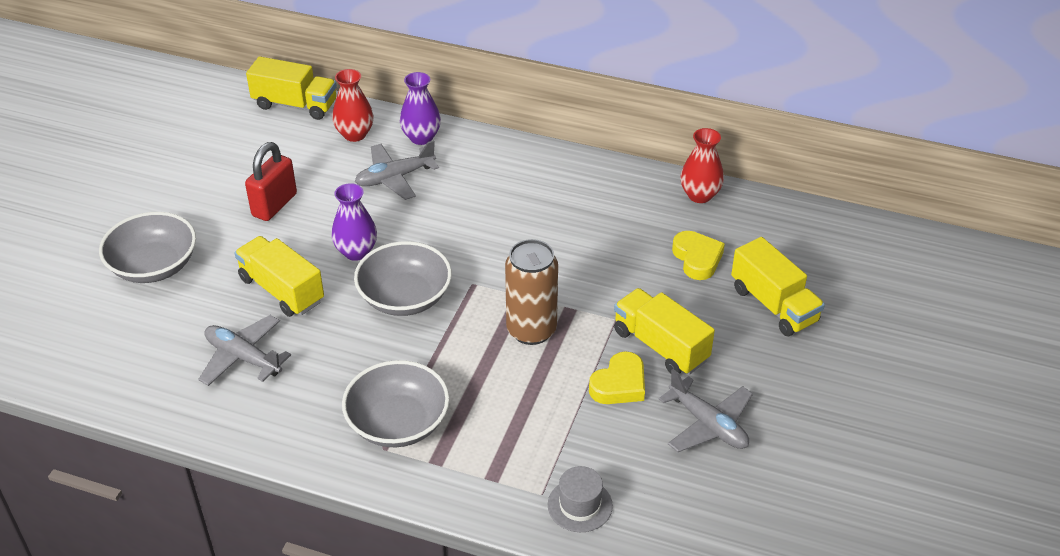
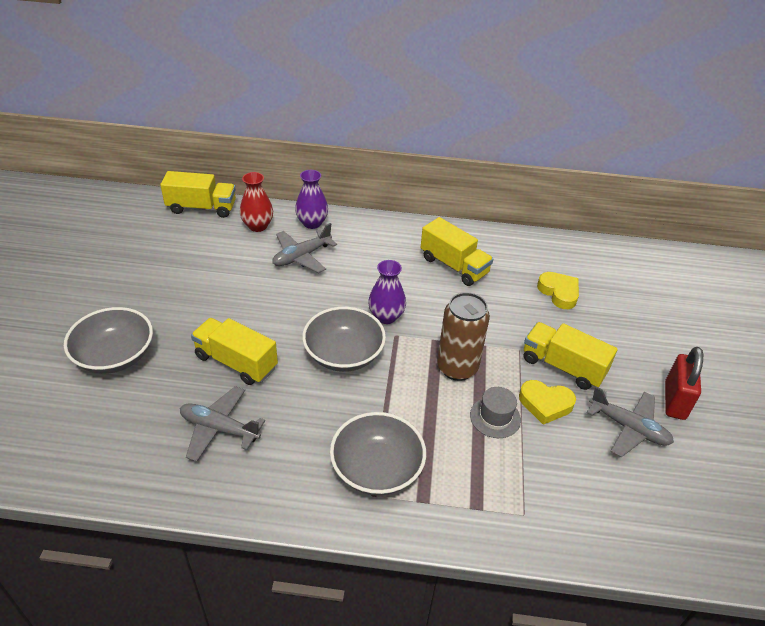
camera: 15 degrees left, 0 degrees up
red padlock [245,142,297,221] -> red padlock moved to [665,347,703,420]
purple vase [331,183,377,261] -> purple vase moved to [368,260,406,324]
grey hat [548,466,613,532] -> grey hat moved to [470,387,521,438]
yellow heart [589,351,645,404] -> yellow heart turned 75 degrees clockwise [519,380,576,425]
red vase [680,128,724,203] -> none
yellow truck [731,237,825,336] -> yellow truck moved to [420,217,493,286]

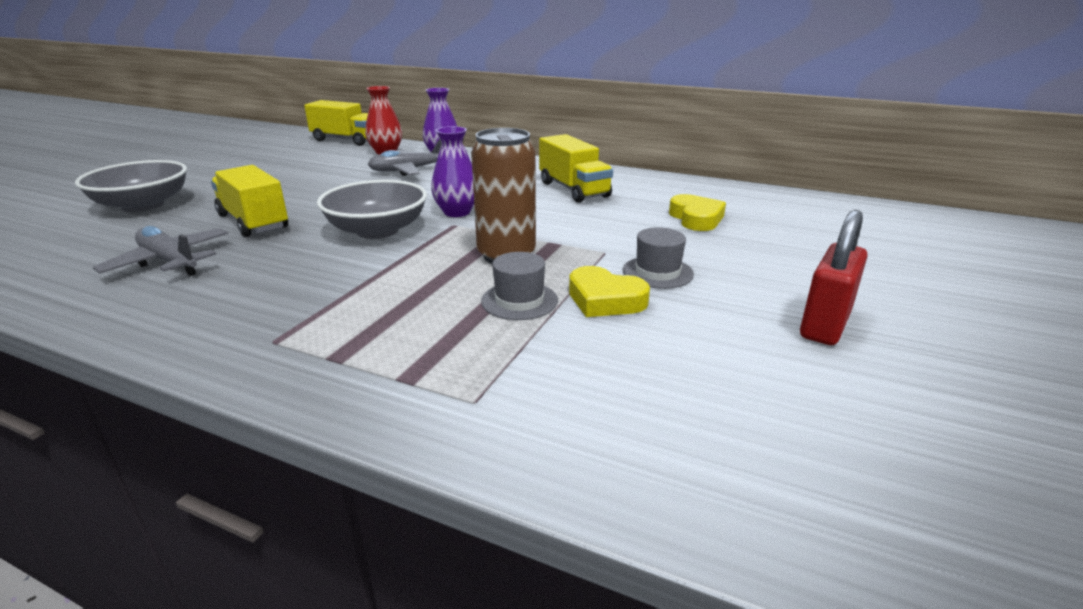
camera: 20 degrees right, 15 degrees down
grey bowl [330,412,426,496] -> none
yellow truck [524,322,618,390] -> grey hat [623,227,694,289]
grey plane [587,386,674,457] -> none

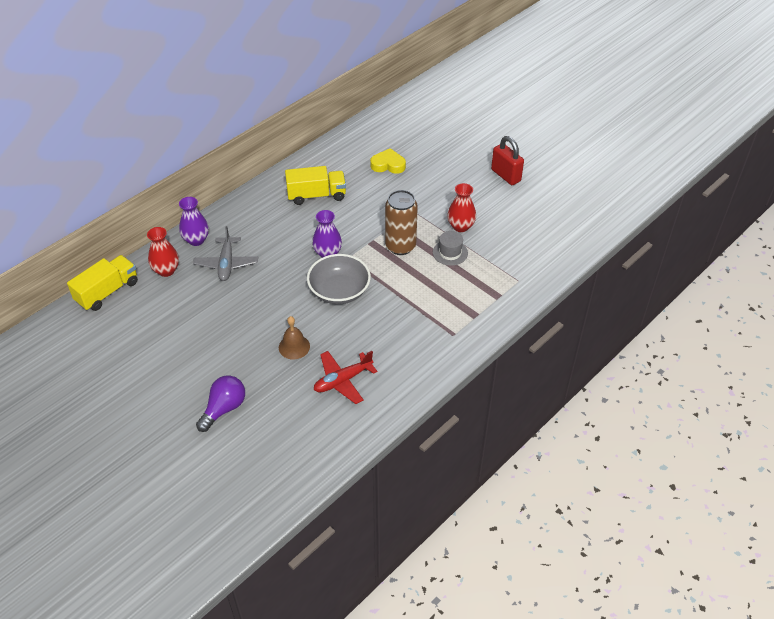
camera: 70 degrees left, 20 degrees up
grey bowl [75,160,187,212] -> purple light bulb [196,376,245,432]
grey plane [93,226,229,276] -> red plane [314,351,378,404]
yellow truck [211,165,288,237] -> brown bell [279,316,310,359]
yellow heart [569,266,650,317] -> red vase [447,183,476,232]
grey hat [623,227,694,289] -> none

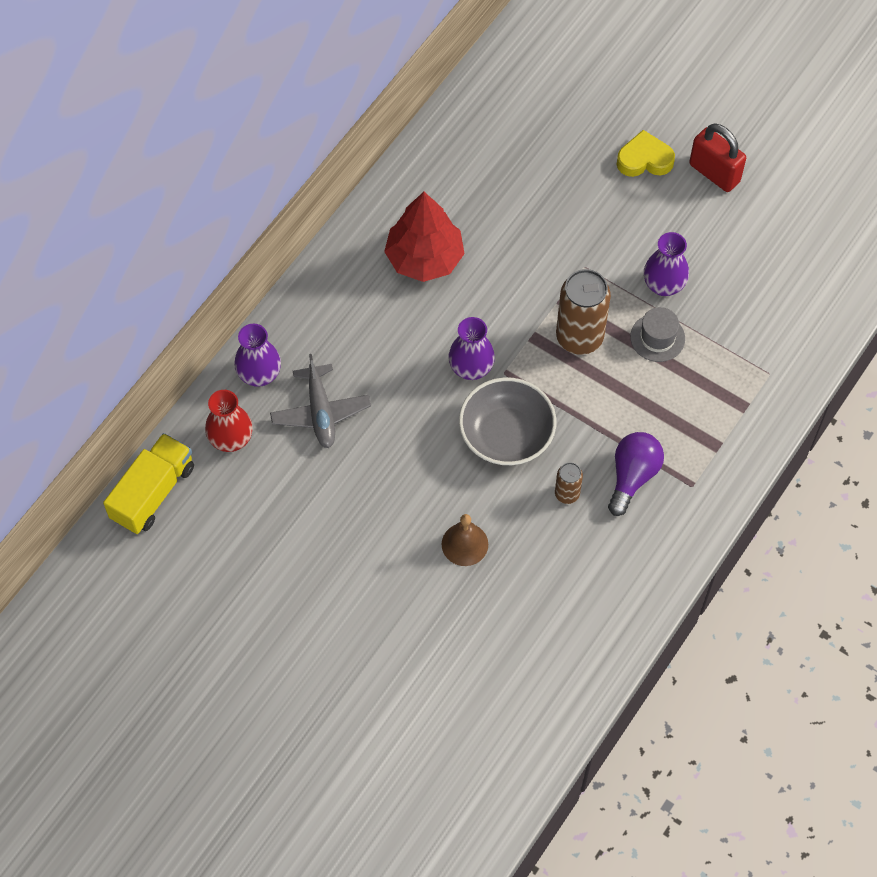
camera: 10 degrees left, 15 degrees up
purple light bulb [196,376,245,432] -> purple light bulb moved to [608,432,664,516]
yellow truck [285,166,346,205] -> red tree [384,192,465,282]
red plane [314,351,378,404] -> none
yellow heart [370,148,406,174] -> yellow heart moved to [617,130,675,177]
red vase [447,183,476,232] -> purple vase [644,232,689,296]
none -> brown can [555,462,583,504]

